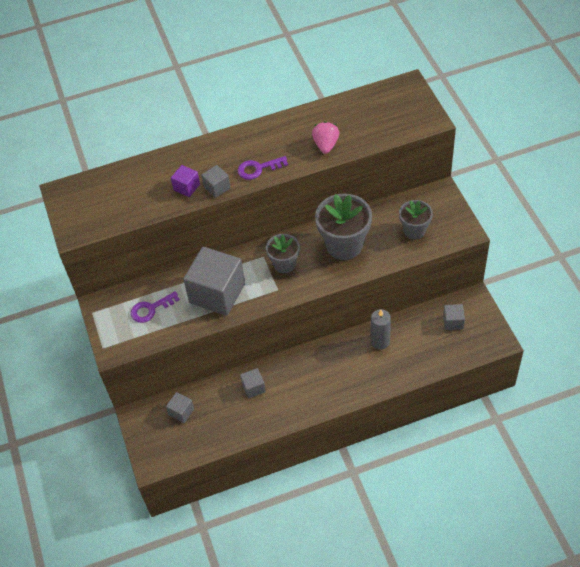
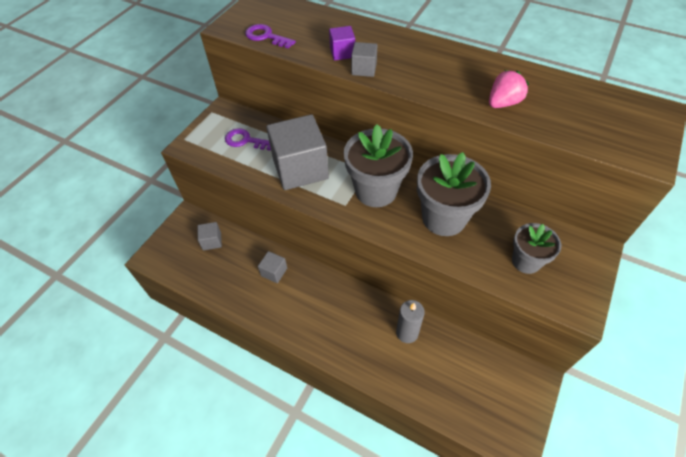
camera: 45 degrees right, 0 degrees up
purple key [237,156,288,180] -> purple key moved to [245,24,296,49]
grey flower pot [266,234,300,273] -> grey flower pot [344,124,413,207], size x1.66
grey cube [443,304,465,330] -> none

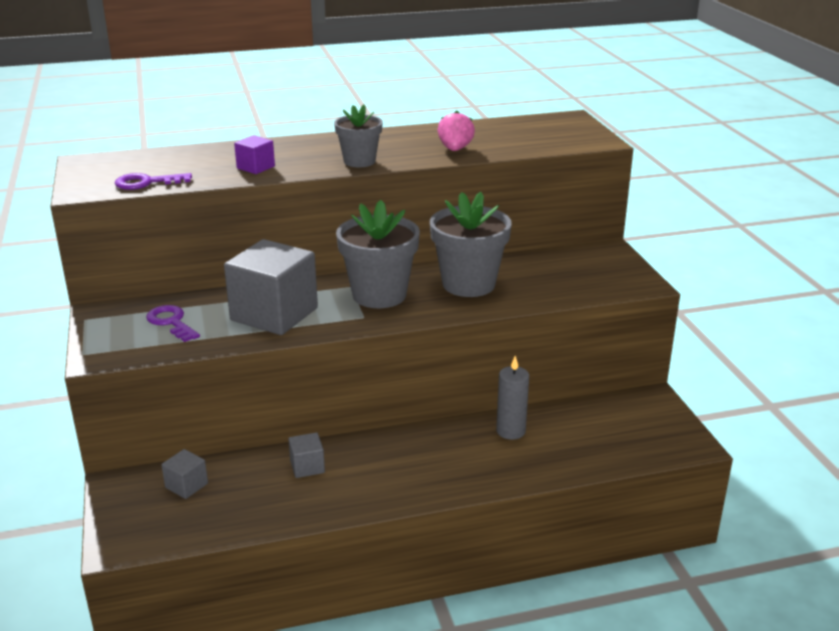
camera: 45 degrees left, 25 degrees down
purple key [225,128,271,151] -> purple key turned 75 degrees clockwise [146,305,200,342]
grey cube [351,42,377,77] -> none
grey flower pot [512,223,561,274] -> grey flower pot moved to [334,105,383,167]

